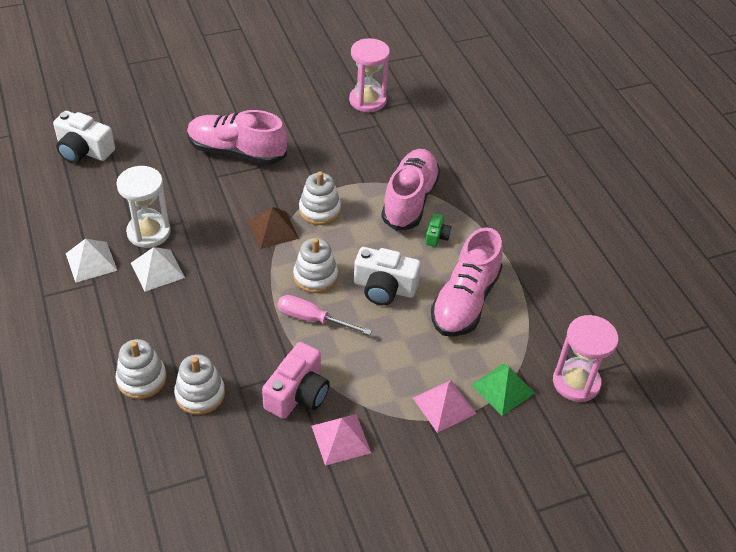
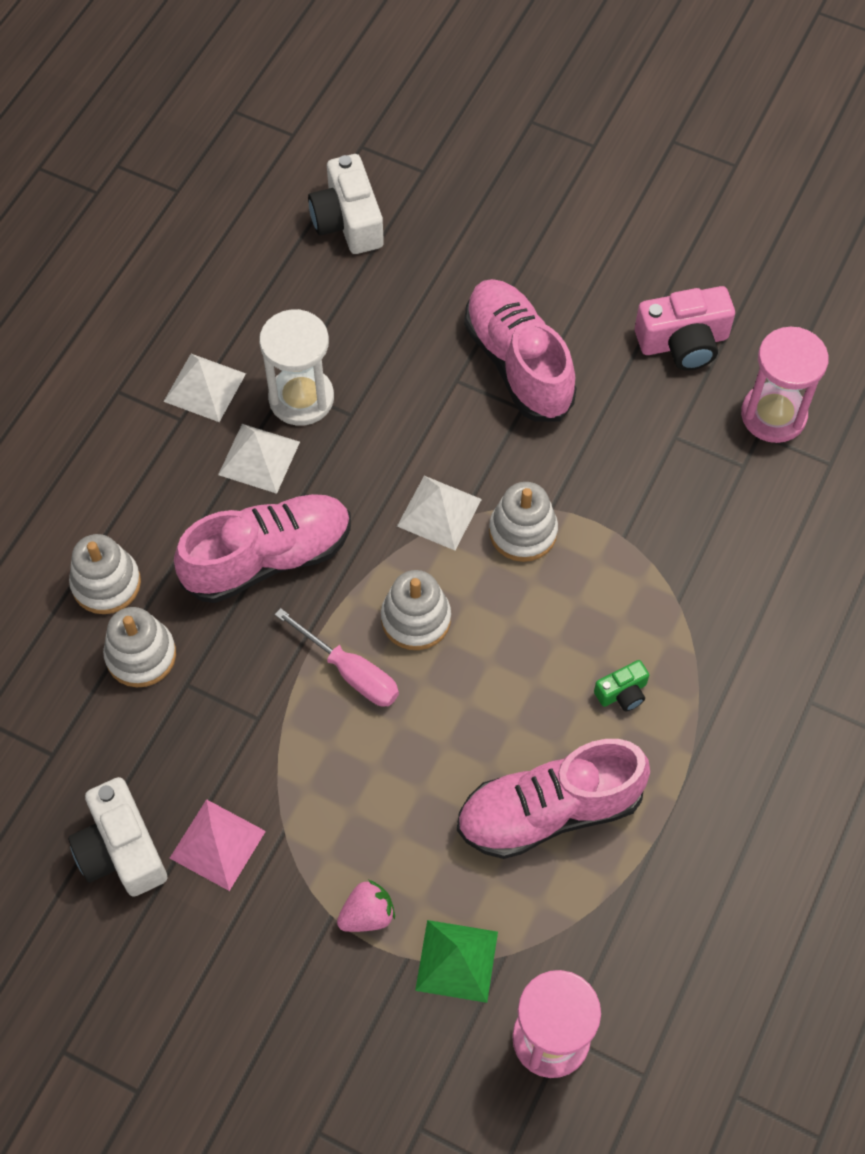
camera: 50 degrees right, 15 degrees up
brown pyramid [248,207,299,249] -> white pyramid [397,476,482,550]
pink camera [262,342,330,419] -> pink camera moved to [635,286,735,371]
pink screwdriver [277,295,372,335] -> pink screwdriver turned 150 degrees clockwise [275,608,399,707]
white camera [354,247,421,305] -> white camera moved to [68,777,167,897]
pink shoe [381,149,440,231] -> pink shoe moved to [174,494,351,603]
pink pyramid [413,380,476,433] -> pink strawberry [337,880,395,932]

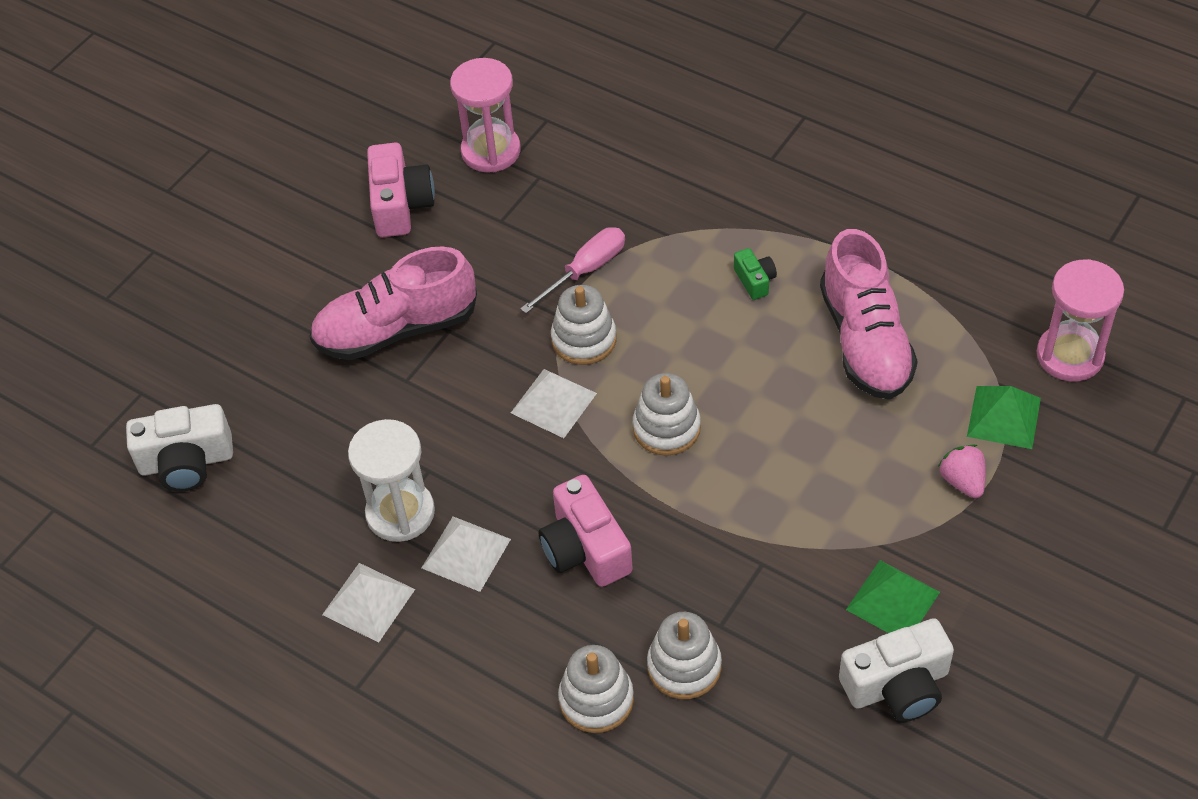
camera: 80 degrees left, 10 degrees down
pink pyramid [170,799,266,891] -> green pyramid [846,560,940,633]
pink shoe [174,494,351,603] -> pink camera [538,475,633,587]
pink screwdriver [275,608,399,707] -> pink screwdriver moved to [520,227,625,313]

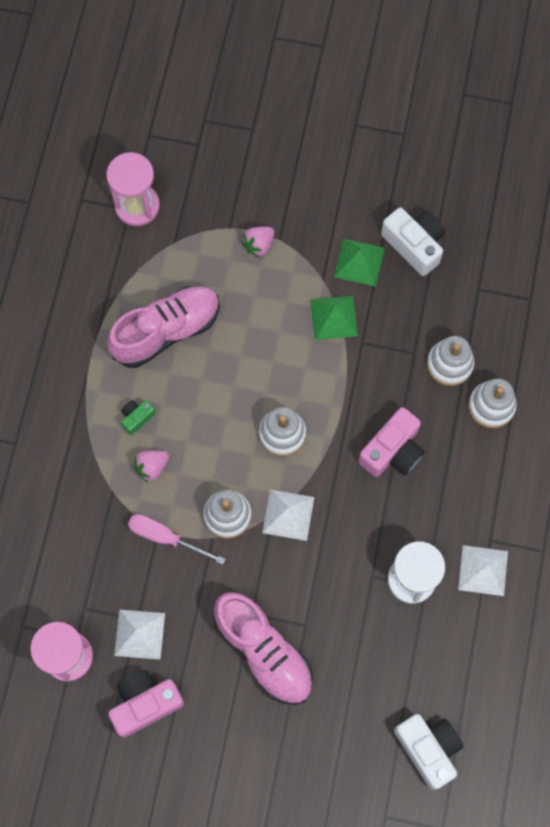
camera: 115 degrees left, 20 degrees up
white pyramid [422,516,511,592] -> white pyramid moved to [114,610,165,660]
green pyramid [967,386,1041,449] -> green pyramid moved to [310,296,358,340]
none -> pink strawberry [133,450,169,483]

